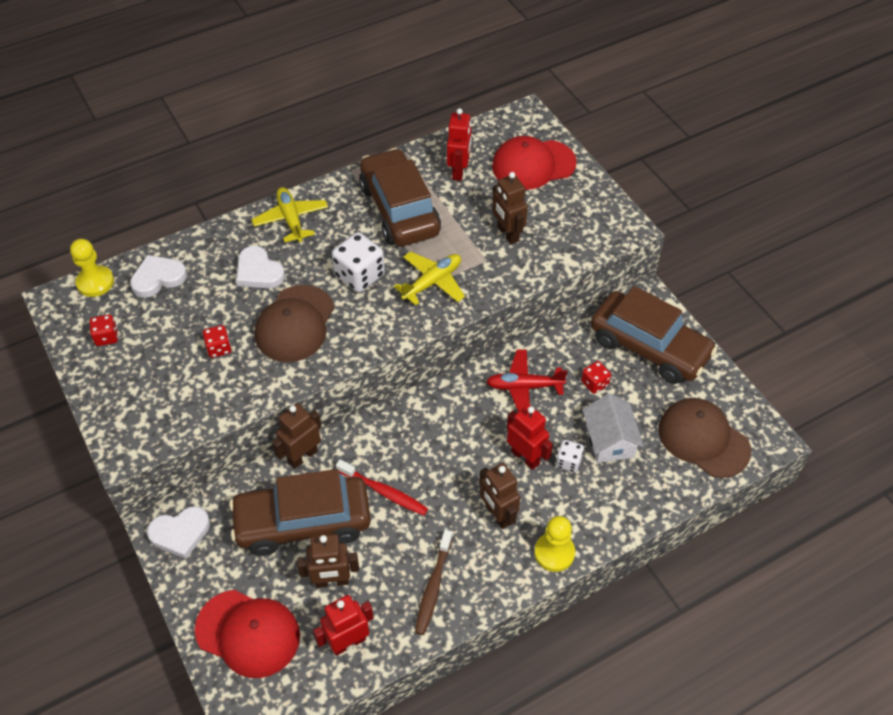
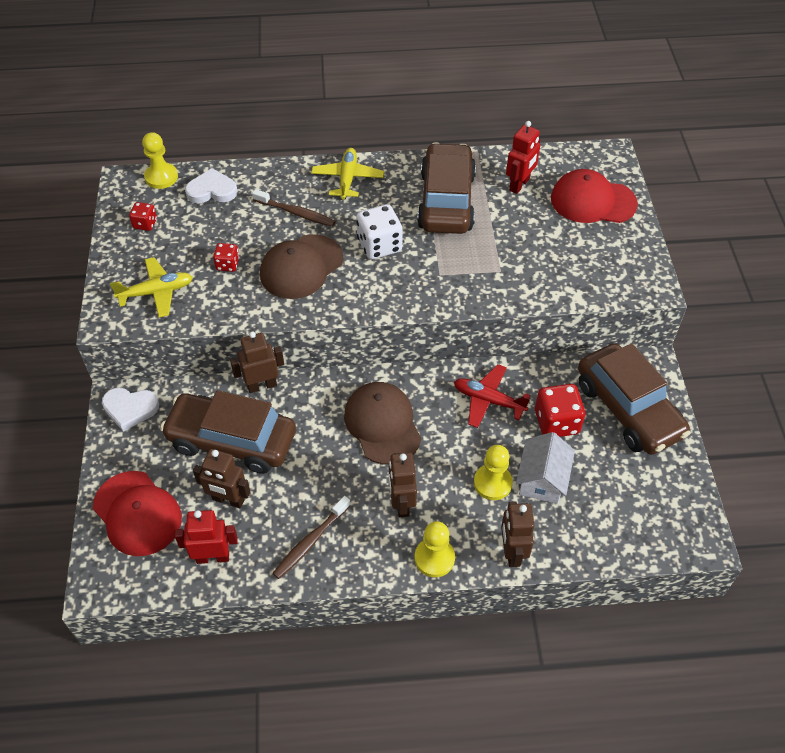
camera: 25 degrees right, 0 degrees up
white heart [236,246,285,288] -> brown toothbrush [252,189,336,227]
red toothbrush [336,460,428,515] -> none
yellow plane [394,251,465,306] -> yellow plane moved to [110,257,193,318]
brown robot [492,172,528,244] -> brown robot moved to [501,501,534,567]
red robot [507,404,553,470] -> none
white dice [556,440,584,473] -> yellow pawn [474,445,513,500]
red dice [581,361,611,394] -> red dice [535,384,586,437], size x1.81
brown cap [659,398,751,478] -> brown cap moved to [344,382,421,465]

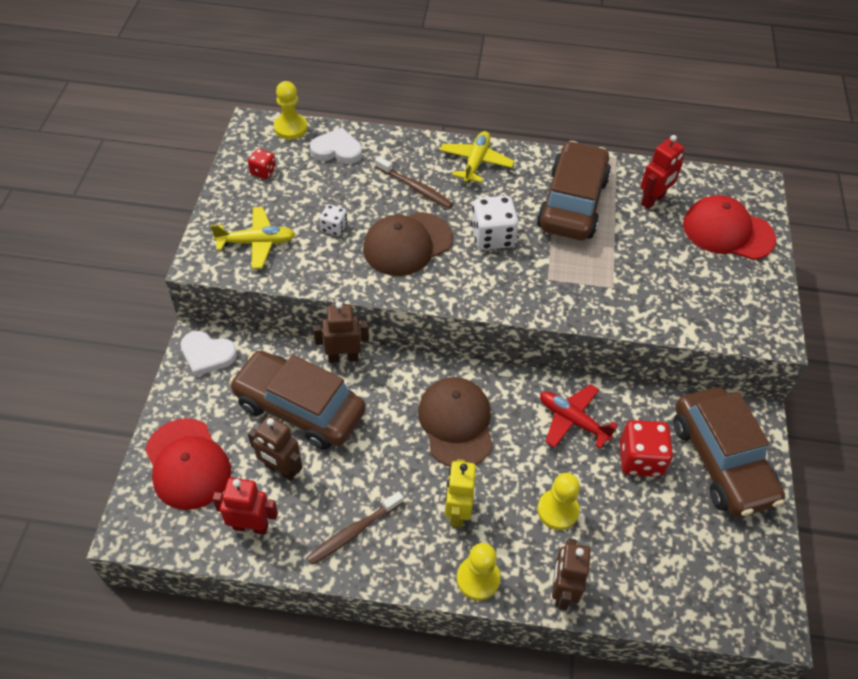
camera: 10 degrees right, 0 degrees up
red dice [213,243,240,272] -> white dice [320,204,347,236]
brown robot [389,453,417,517] -> yellow robot [445,459,476,527]
white house [516,432,575,504] -> none

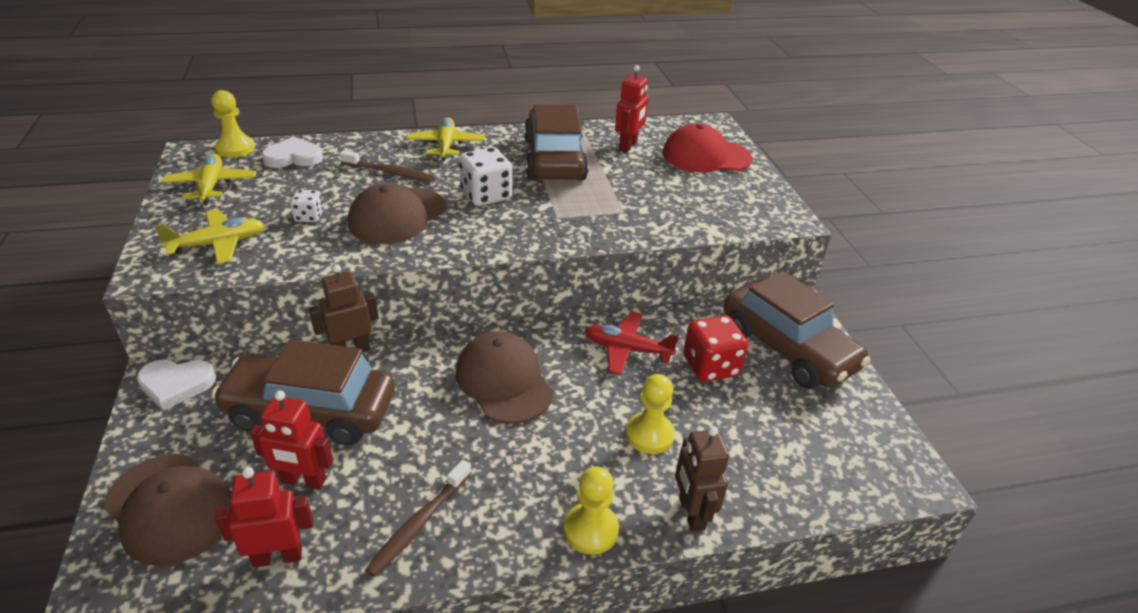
camera: 20 degrees left, 15 degrees down
red cap [145,418,231,510] -> brown cap [103,454,231,566]
red dice [248,148,276,179] -> yellow plane [161,153,256,204]
brown robot [248,416,302,481] -> red robot [250,390,333,490]
yellow robot [445,459,476,527] -> none

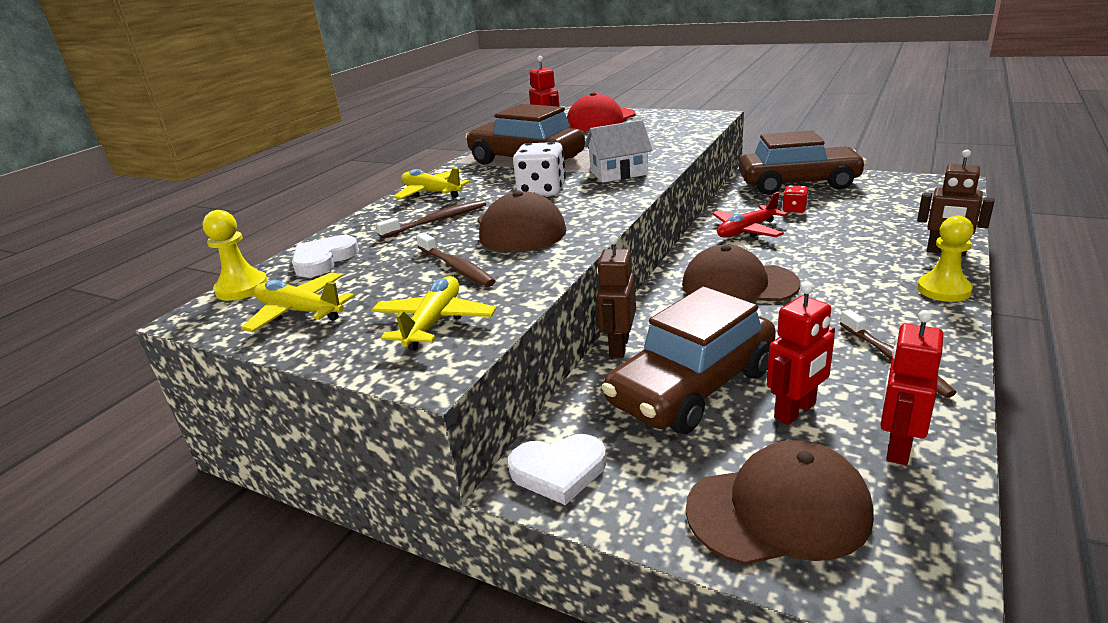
camera: 45 degrees left, 10 degrees down
white heart [137,360,216,410] -> white heart turned 45 degrees clockwise [508,434,606,505]
white dice [290,190,323,222] -> brown toothbrush [416,233,495,287]
yellow pawn [626,374,675,454] -> none
red dice [683,315,748,382] -> red dice [782,185,809,213], size x0.55
none -> white house [585,120,652,183]

